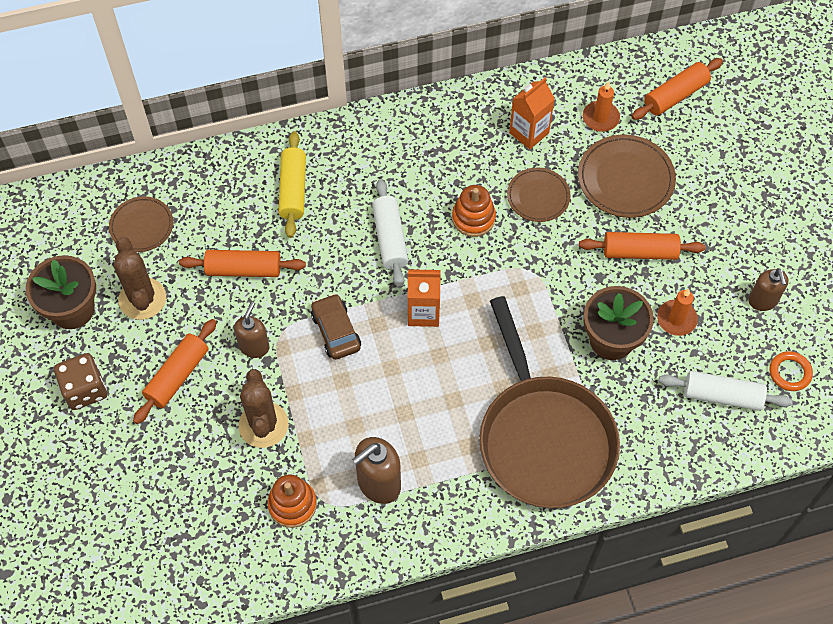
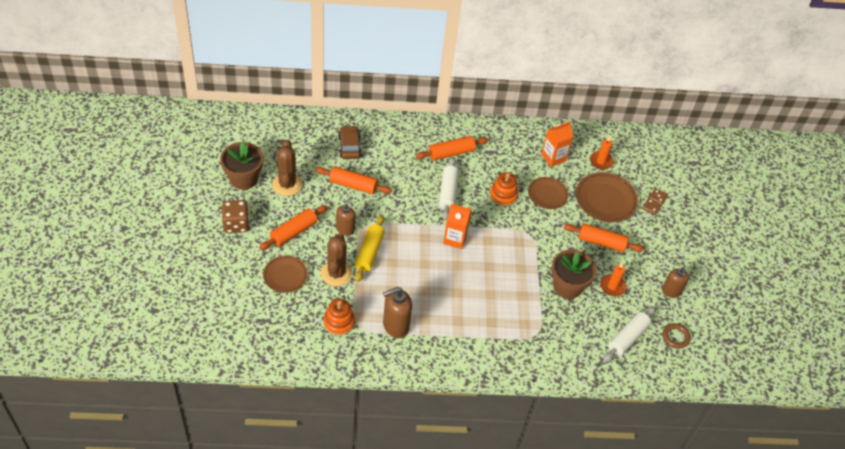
camera: 10 degrees right, 10 degrees down
brown plate [109,196,173,252] -> brown plate moved to [263,256,308,293]
yellow rolling pin [278,131,306,238] -> yellow rolling pin moved to [355,215,385,282]
brown car [311,294,361,360] -> brown car moved to [338,126,362,159]
brown pan [479,296,620,508] -> none
orange rolling pin [631,58,723,120] -> orange rolling pin moved to [416,136,488,161]
white rolling pin [659,371,793,411] -> white rolling pin turned 75 degrees counterclockwise [603,306,656,362]
orange ring [769,351,813,391] -> brown ring [663,323,691,349]
none -> brown domino [642,188,668,215]

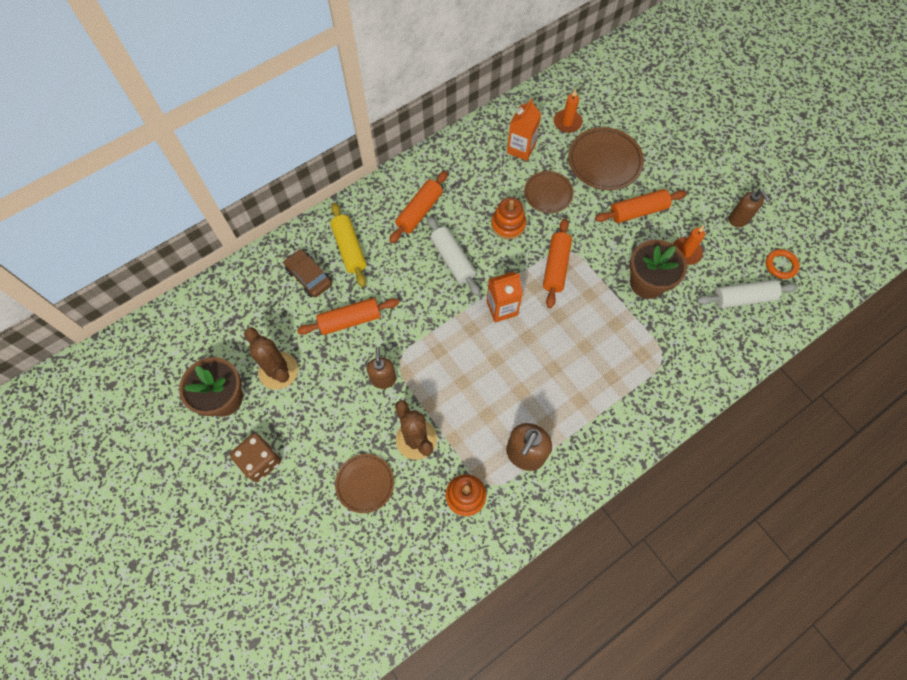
camera: 30 degrees left, 15 degrees up
orange rolling pin [259,205,327,250] -> orange rolling pin moved to [543,219,572,308]
yellow rolling pin [355,215,385,282] -> yellow rolling pin moved to [330,203,366,287]
white rolling pin [603,306,656,362] -> white rolling pin turned 75 degrees clockwise [697,280,798,308]
brown domino [642,188,668,215] -> none
brown ring [663,323,691,349] -> orange ring [766,249,800,279]

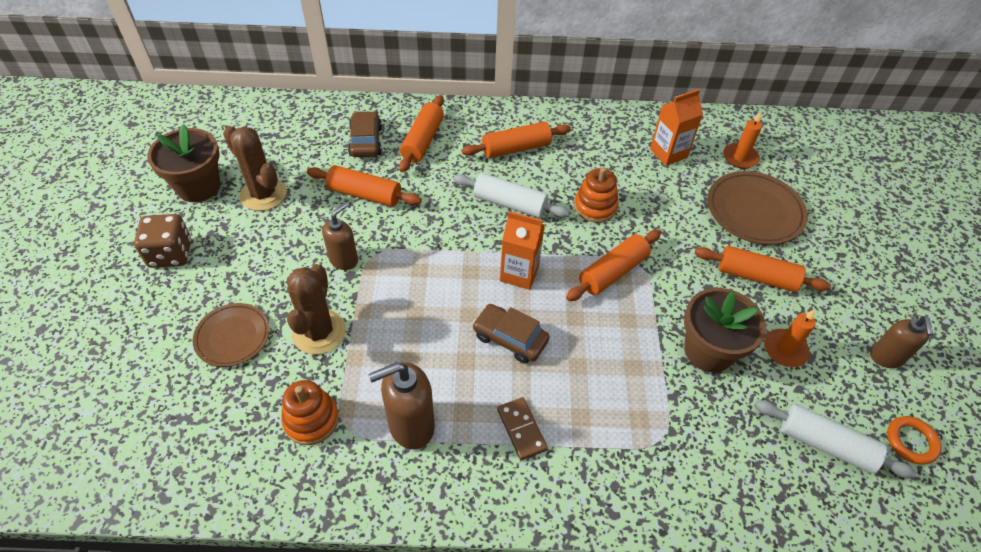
camera: 35 degrees right, 15 degrees down
brown cactus [244,327,298,389] -> brown cactus turned 45 degrees counterclockwise [223,126,286,211]
yellow rolling pin [330,203,366,287] -> orange rolling pin [399,95,444,173]
white rolling pin [427,216,480,296] -> white rolling pin turned 75 degrees counterclockwise [454,173,570,218]
brown plate [524,171,574,213] -> none
none -> brown car [472,304,550,364]
none -> brown domino [497,397,548,460]

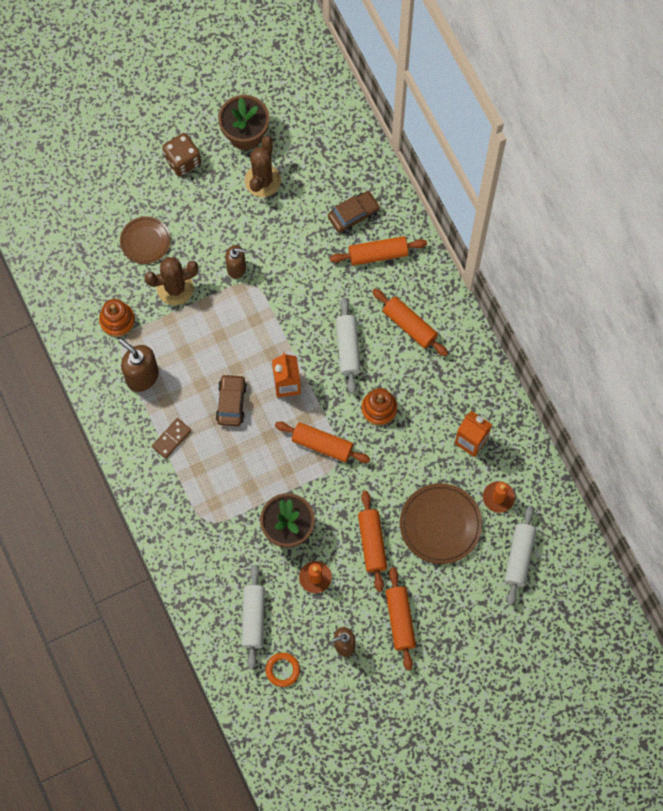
camera: 65 degrees right, 20 degrees up
orange rolling pin [307,165,422,207] -> orange rolling pin moved to [386,567,416,671]
none -> white rolling pin [505,505,537,605]

